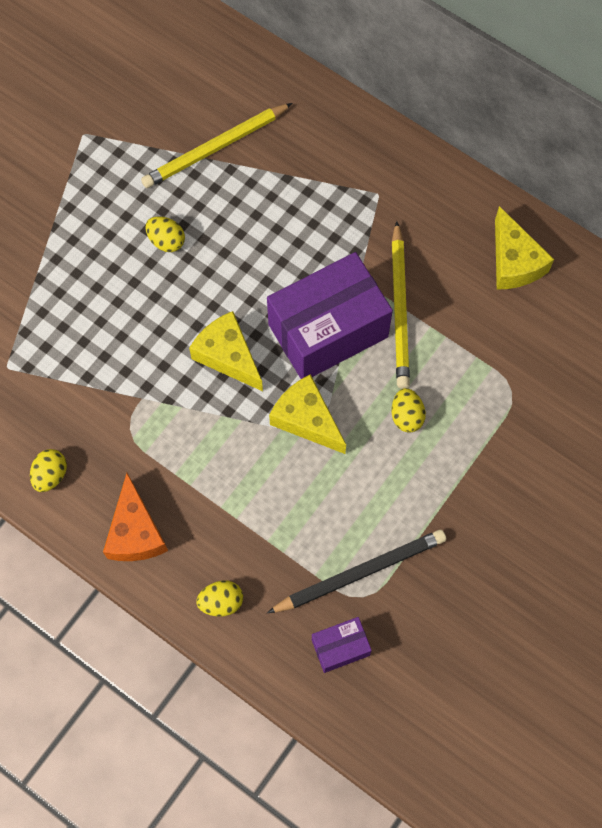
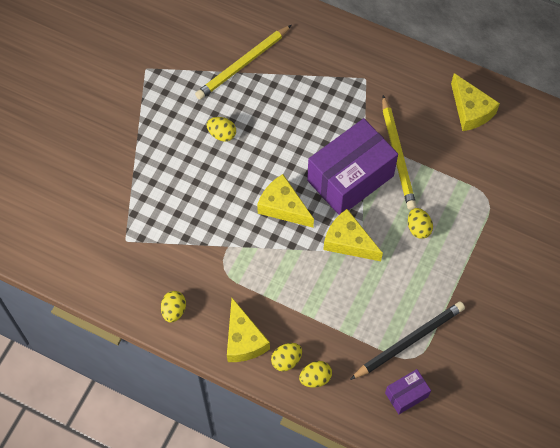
camera: 10 degrees left, 5 degrees down
orange cheese [103,473,168,561] -> yellow cheese [227,298,270,362]
none -> yellow egg [271,343,302,371]

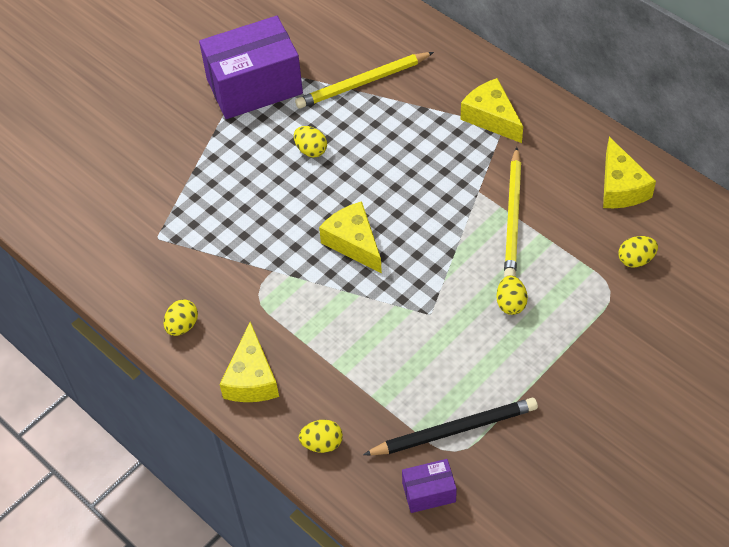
camera: 20 degrees right, 10 degrees down
yellow egg [271,343,302,371] -> yellow egg moved to [619,236,658,268]
purple box [307,118,398,215] -> purple box moved to [199,16,303,119]
yellow cheese [323,209,383,261] -> yellow cheese moved to [460,78,523,143]

